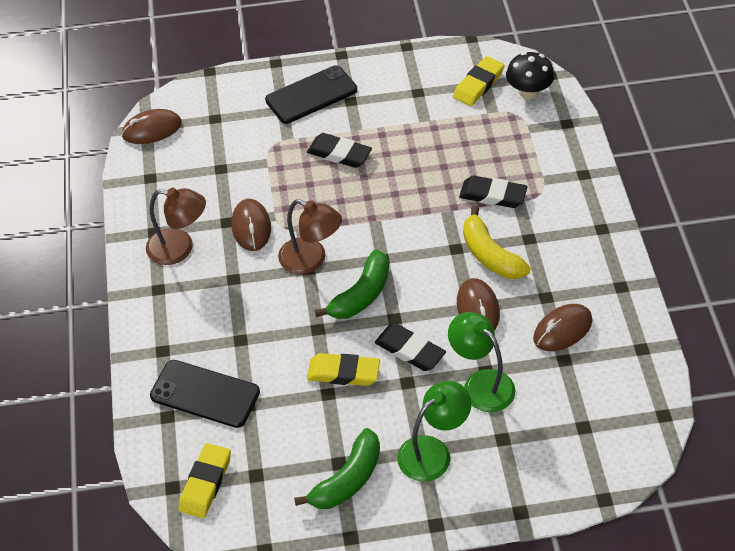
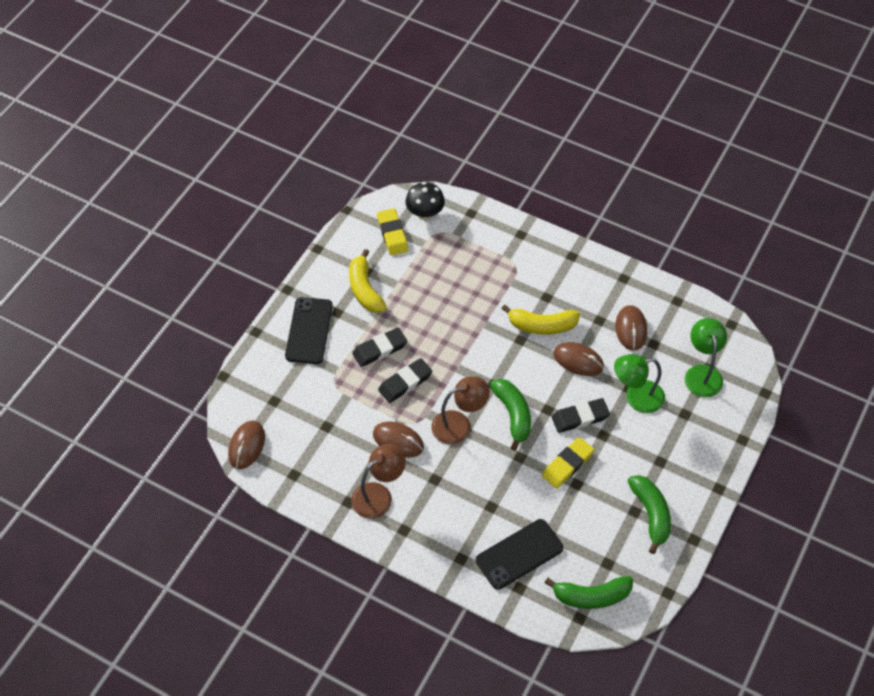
camera: 55 degrees left, 5 degrees up
yellow eraser [178,443,231,518] -> green banana [545,576,633,609]
green lamp [397,381,471,482] -> green lamp moved to [685,318,727,398]
black eraser [459,176,528,208] -> black eraser moved to [378,358,432,403]
none -> yellow banana [349,249,387,313]

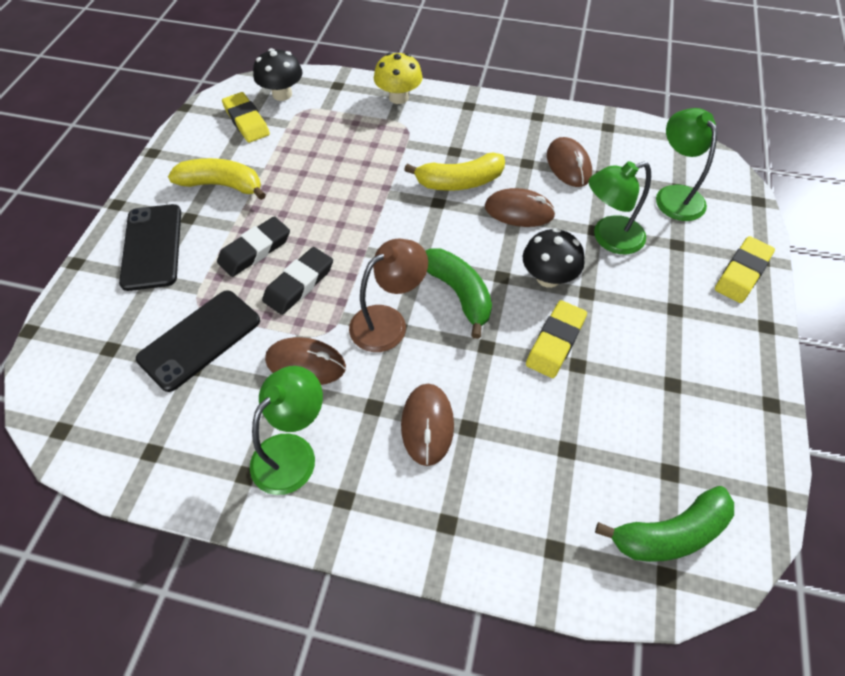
camera: 15 degrees left, 0 degrees up
brown mouse [228,420,265,469] -> brown mouse moved to [401,384,454,466]
yellow banana [349,249,387,313] -> yellow banana turned 135 degrees clockwise [168,158,266,200]
brown lamp [351,444,406,519] -> green lamp [250,366,323,495]
black phone [476,519,564,590] -> black phone moved to [136,290,260,392]
black eraser [552,398,610,433] -> black mushroom [523,228,584,288]
green banana [628,475,671,554] -> none
none -> yellow mushroom [374,52,423,104]
none -> yellow eraser [715,236,775,303]

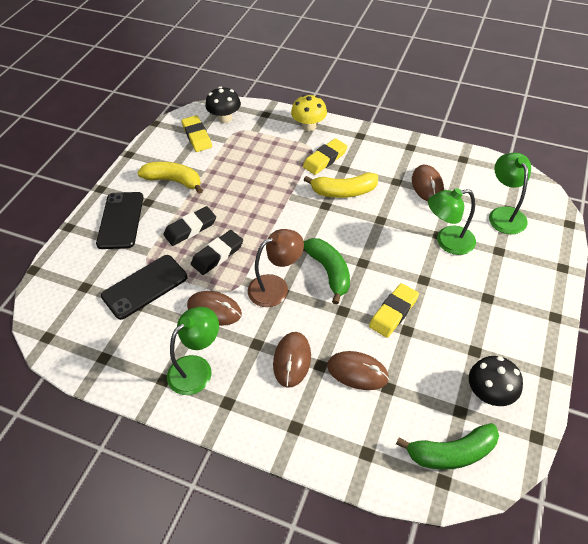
camera: 10 degrees right, 5 degrees down
brown mouse [485,188,556,227] -> brown mouse moved to [327,351,389,390]
black mushroom [523,228,584,288] -> black mushroom moved to [469,356,523,406]
yellow eraser [715,236,775,303] -> yellow eraser moved to [303,138,348,175]

